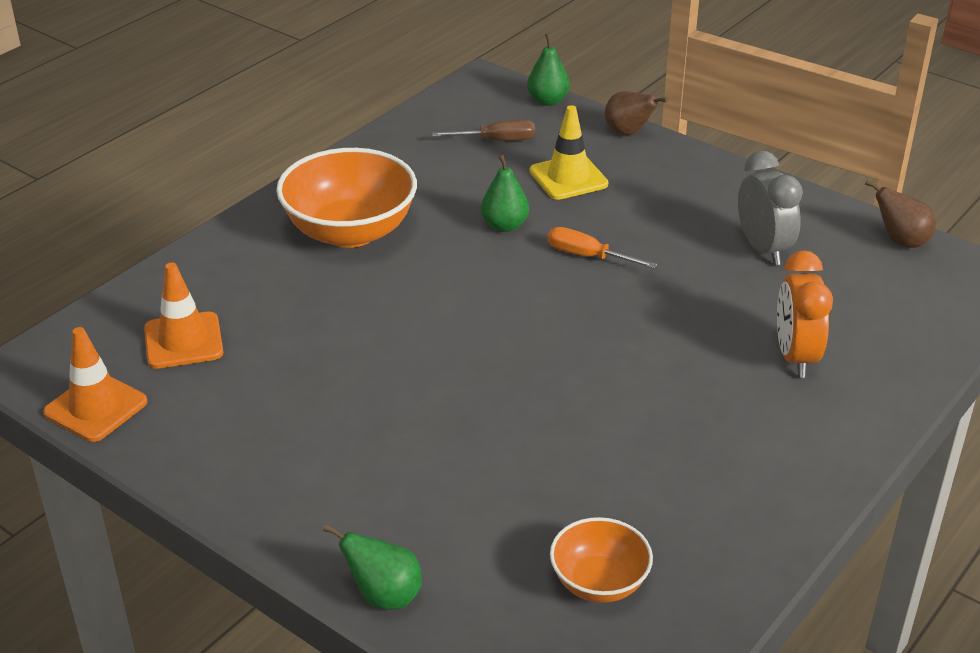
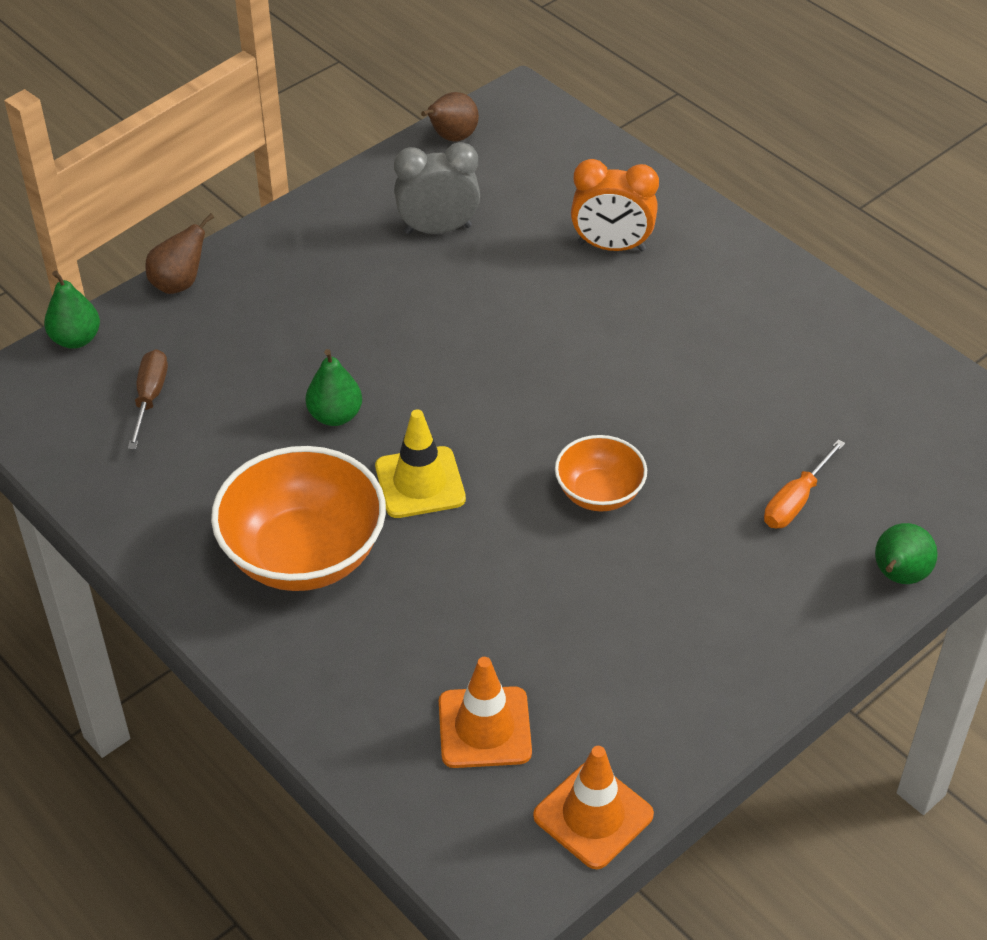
camera: 80 degrees left, 10 degrees up
yellow traffic cone [530,105,608,200] -> yellow traffic cone moved to [375,409,466,518]
orange screwdriver [548,227,657,269] -> orange screwdriver moved to [764,440,845,528]
orange bowl [550,517,653,603] -> orange bowl moved to [555,435,647,512]

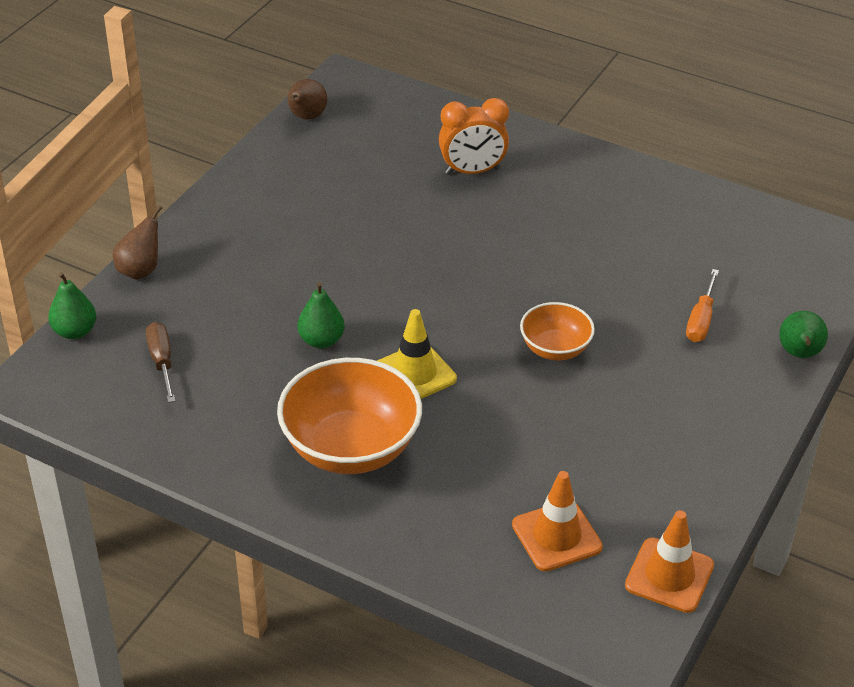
camera: 20 degrees left, 5 degrees down
grey clock [394,142,480,234] -> none

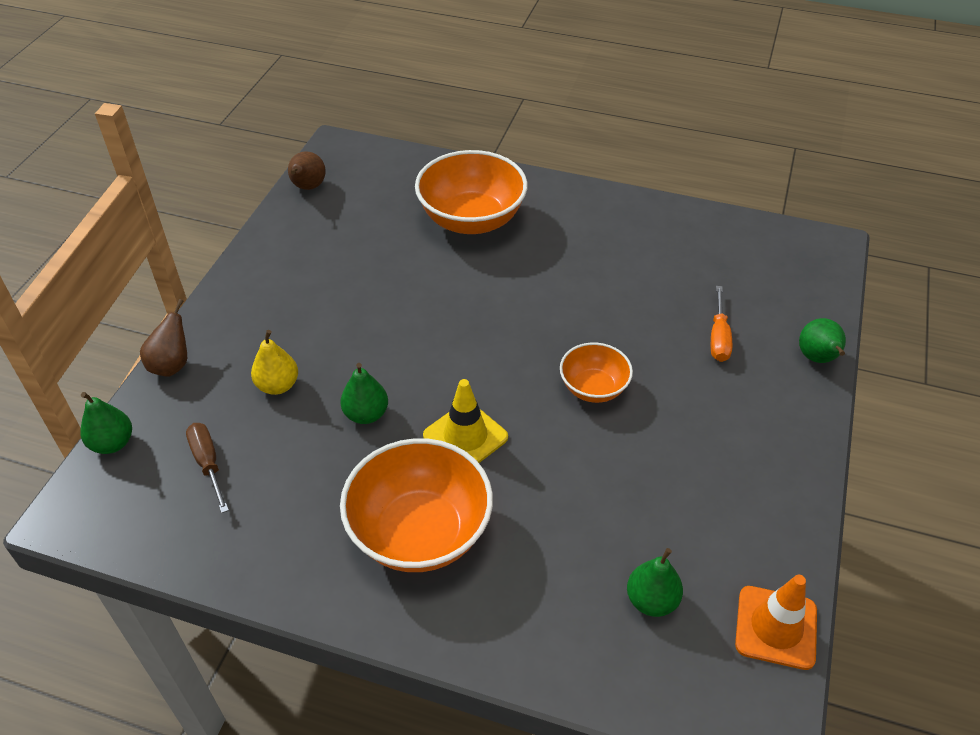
camera: 10 degrees left, 5 degrees up
orange clock [439,98,509,175] -> orange bowl [415,150,528,234]
orange traffic cone [512,471,603,571] -> green pear [627,548,683,617]
none -> yellow pear [251,330,298,395]

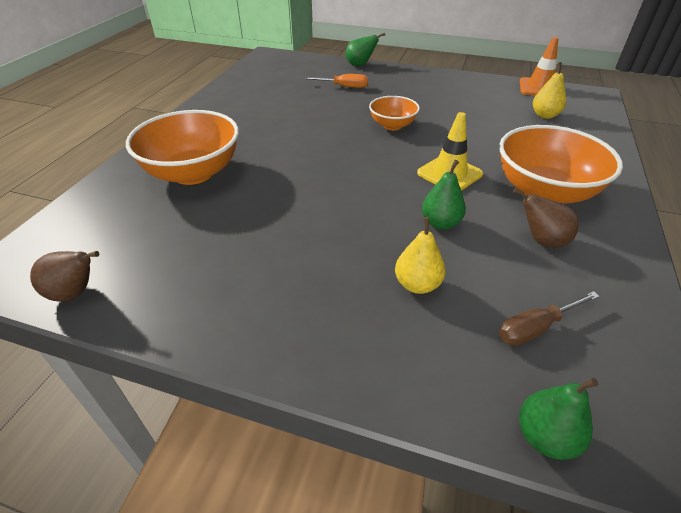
camera: 90 degrees left, 5 degrees down
brown pear [140,299,187,377] -> brown pear moved to [513,188,579,247]
green pear [627,548,683,617] -> yellow pear [533,62,566,119]

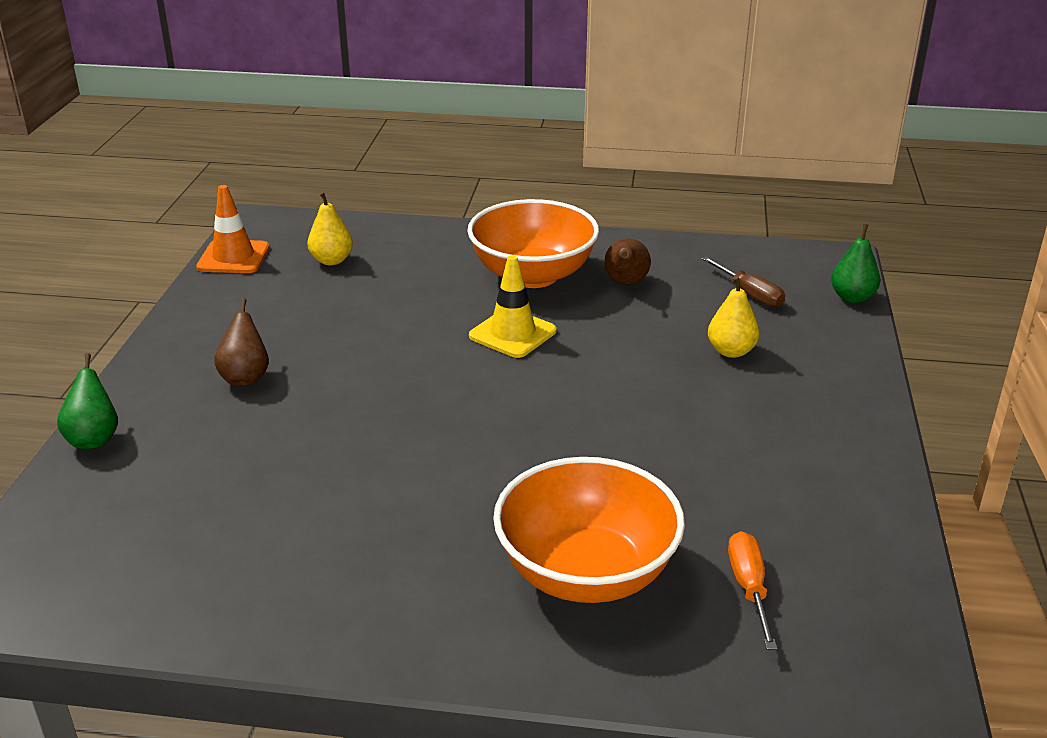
camera: 100 degrees left, 10 degrees down
brown pear [30,251,99,301] -> brown pear moved to [214,298,269,386]
orange screwdriver [305,74,368,88] -> orange screwdriver moved to [728,531,777,650]
orange bowl [369,96,420,130] -> none
green pear [422,160,466,229] -> none

